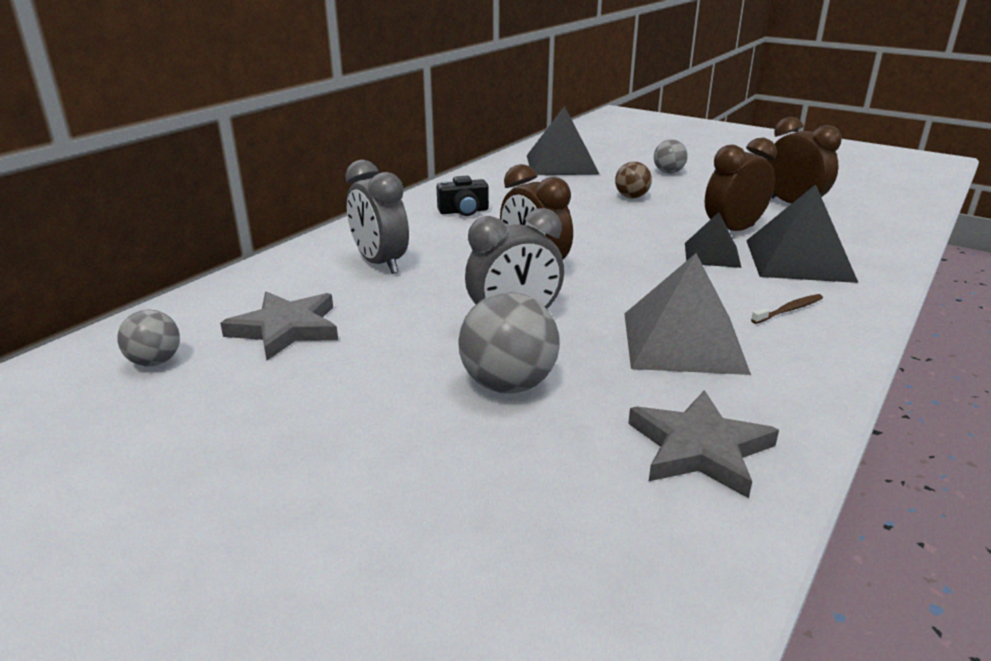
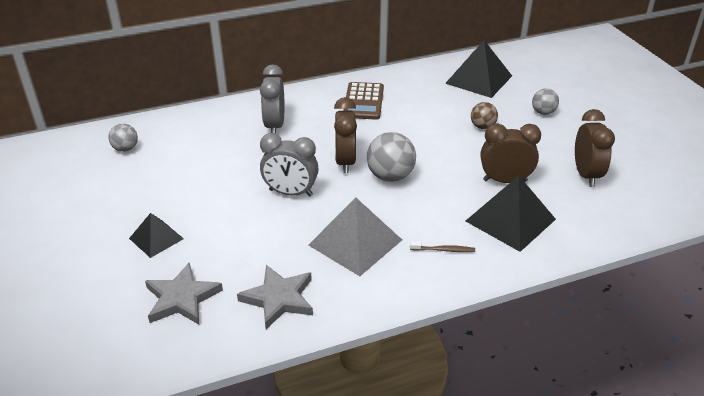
camera: 35 degrees right, 10 degrees up
grey star [220,291,338,361] -> grey star moved to [145,263,223,325]
black camera [436,176,489,216] -> brown calculator [343,82,384,120]
grey ball [458,292,560,393] -> grey ball moved to [367,132,416,182]
black pyramid [685,212,742,268] -> black pyramid moved to [129,213,184,258]

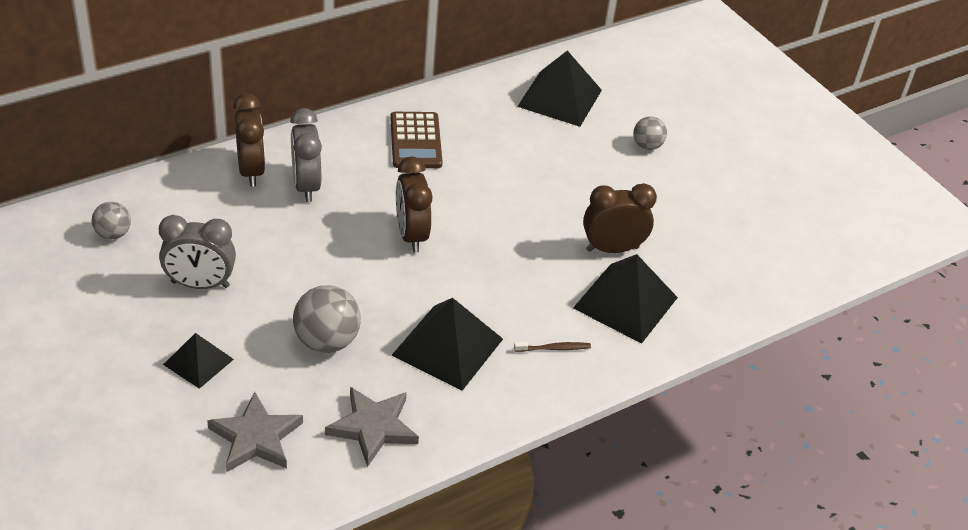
camera: 15 degrees left, 5 degrees up
grey clock [260,133,319,196] -> grey clock moved to [159,215,236,289]
grey pyramid [309,197,402,276] -> black pyramid [392,298,503,391]
grey ball [367,132,416,182] -> grey ball moved to [293,285,361,353]
brown ball [471,102,498,129] -> none
brown clock [575,109,615,187] -> brown clock moved to [233,93,265,187]

